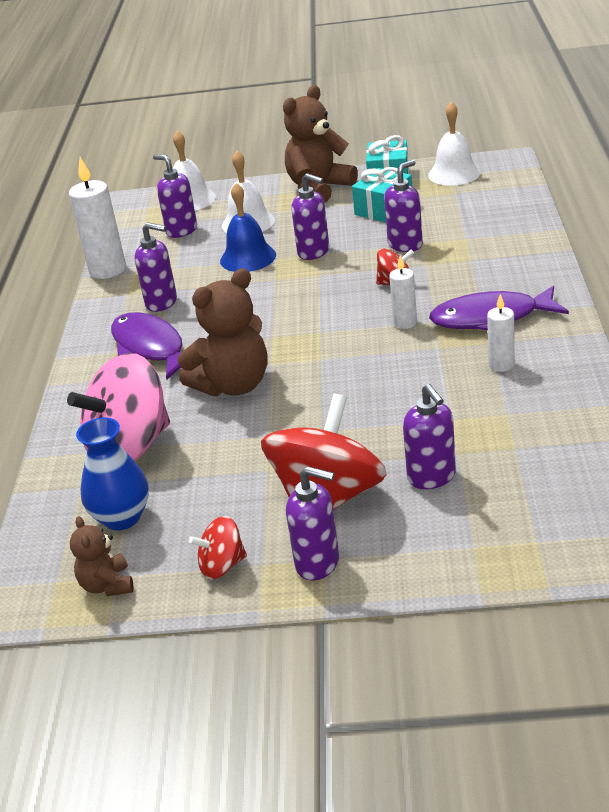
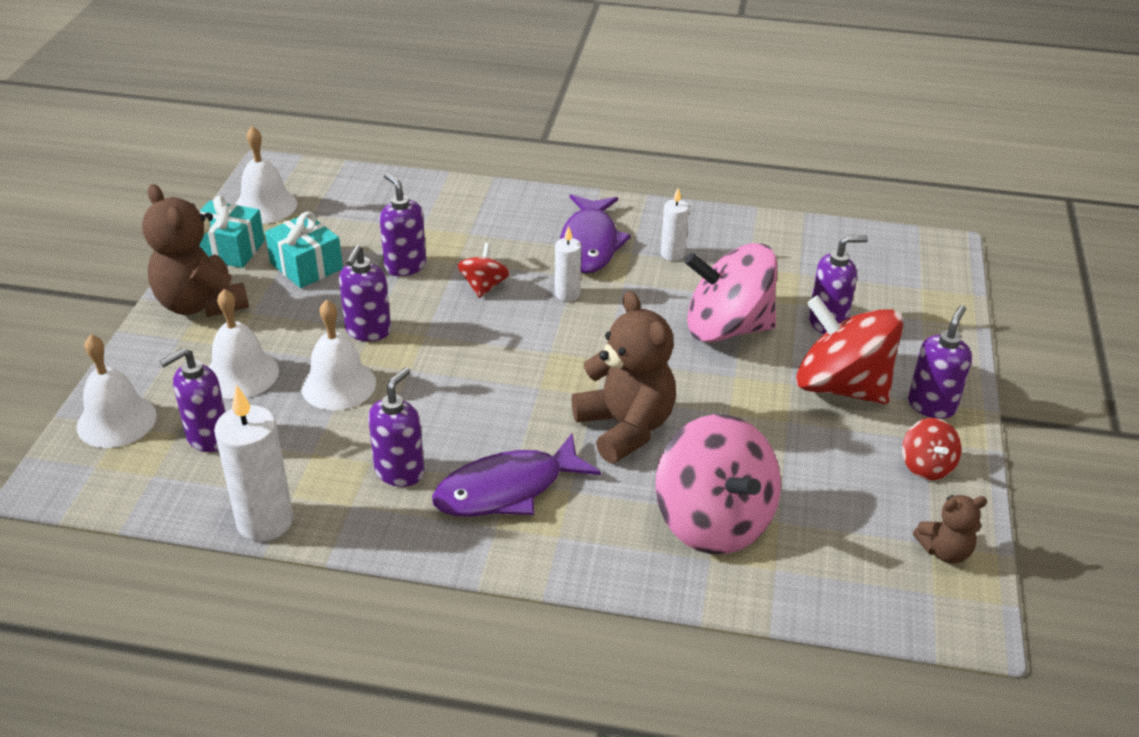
camera: 85 degrees left, 5 degrees up
blue vase [76,417,149,530] -> none
blue bell [220,183,276,272] -> white bell [301,300,376,410]
purple soap dispenser [291,173,329,260] -> purple soap dispenser turned 150 degrees clockwise [339,245,391,341]
none -> pink spinning top [684,243,778,343]

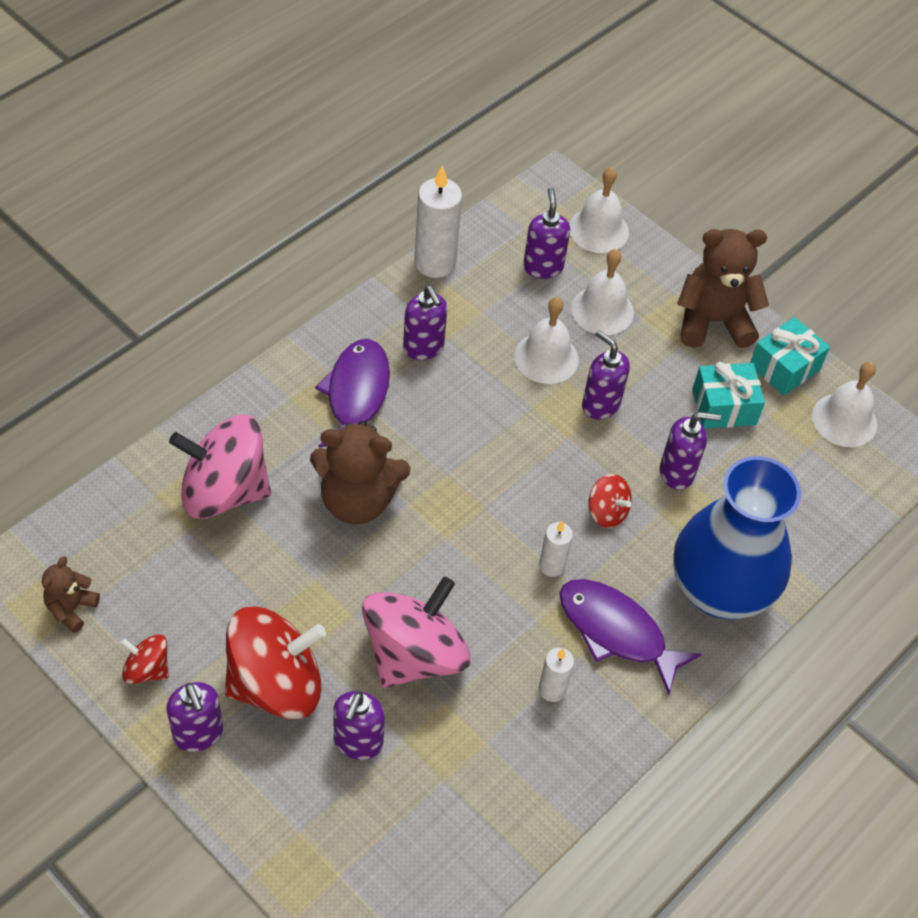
camera: 120 degrees right, 15 degrees up
none -> blue vase [673,456,801,619]

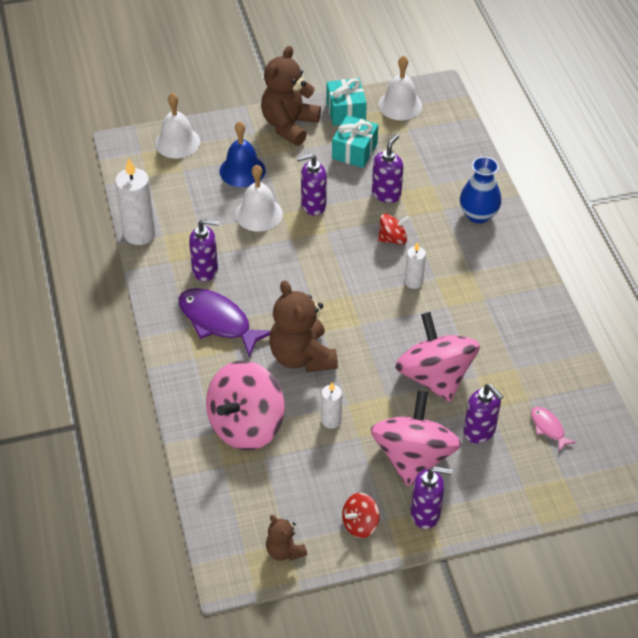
camera: 55 degrees left, 5 degrees down
red spinning top [225,606,326,719] -> pink spinning top [371,390,461,486]
brown teddy bear [310,421,410,524] -> brown teddy bear turned 120 degrees clockwise [269,280,338,372]
purple soap dispenser [523,188,570,279] -> none
white candle [539,648,574,702] -> white candle moved to [321,382,342,428]
purple fish [560,579,702,695] -> none
white bell [571,249,634,335] -> blue bell [220,121,265,187]
blue vase [673,456,801,619] -> blue vase [460,157,501,223], size x0.55
none -> pink fish [531,407,576,452]

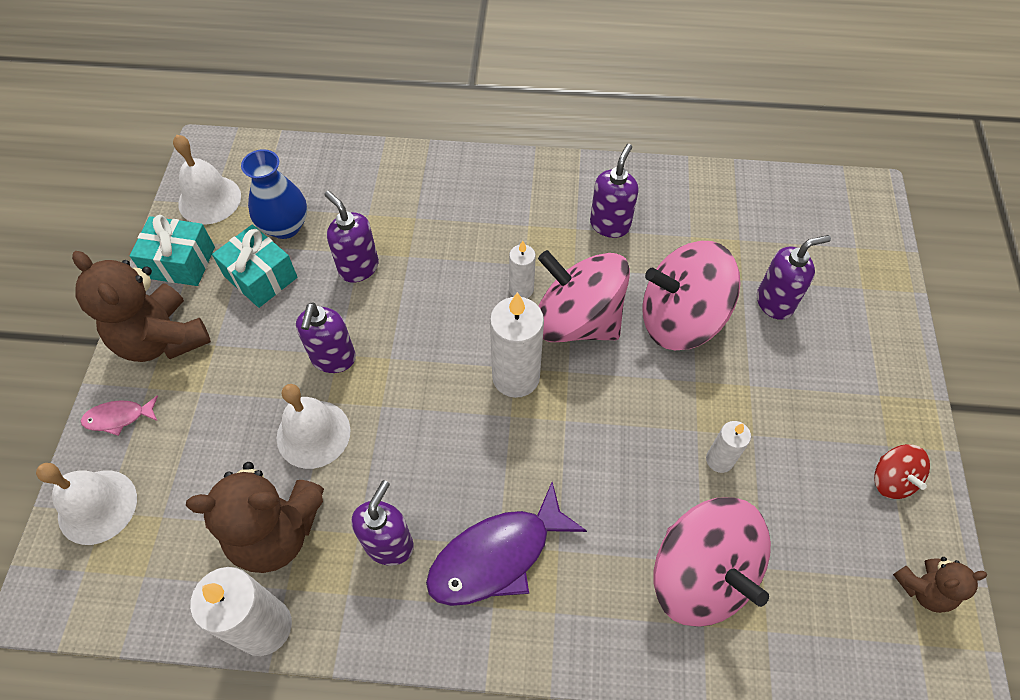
camera: 70 degrees left, 10 degrees up
blue bell [220,121,265,187] -> none
brown teddy bear [269,280,338,372] -> brown teddy bear moved to [186,462,324,573]
pink spinning top [371,390,461,486] -> pink spinning top moved to [538,250,630,342]
red spinning top [378,214,409,245] -> none
purple soap dispenser [411,466,453,529] -> purple soap dispenser moved to [590,144,639,238]
blue vase [460,157,501,223] -> blue vase moved to [241,149,307,239]
pink fish [531,407,576,452] -> pink fish moved to [81,396,158,436]
none -> white candle [490,292,544,398]

